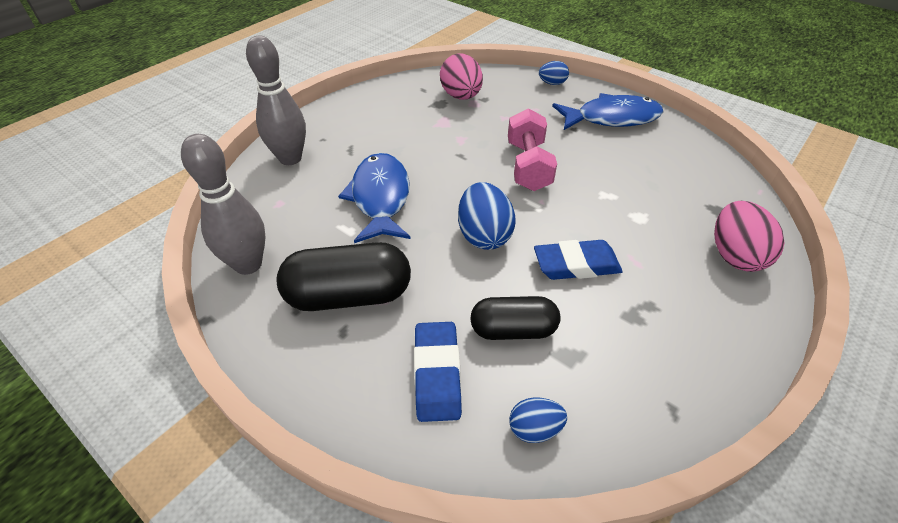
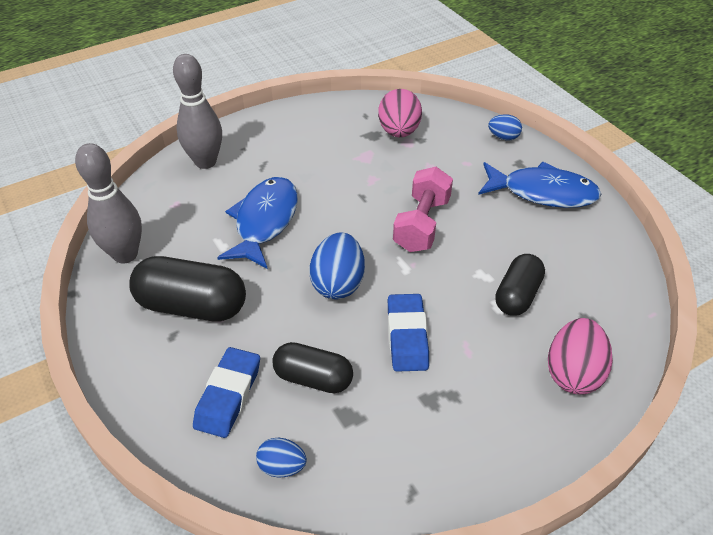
camera: 20 degrees right, 0 degrees up
blue eraser [534,240,623,280] -> blue eraser turned 75 degrees clockwise [388,294,429,372]
none -> black capsule [495,254,545,316]

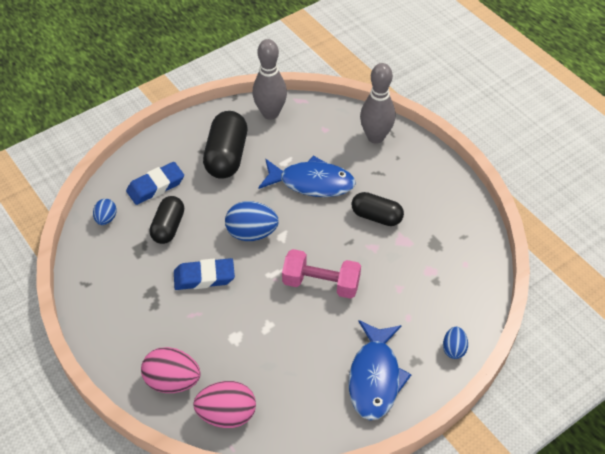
camera: 85 degrees right, 5 degrees up
blue eraser [193,347,260,438] -> blue eraser turned 45 degrees counterclockwise [126,162,184,205]
pink egg [378,89,422,138] -> pink egg moved to [193,381,256,428]
black capsule [495,254,545,316] -> black capsule moved to [351,192,404,226]

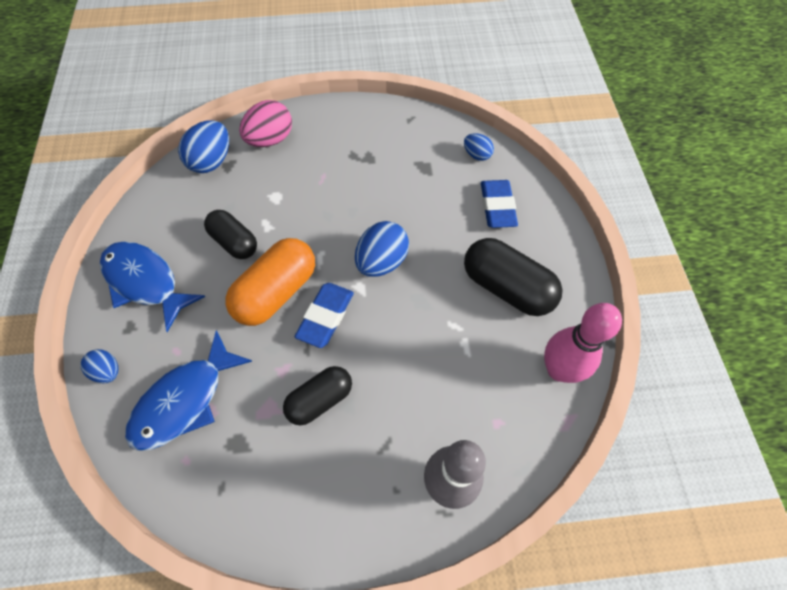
camera: 120 degrees right, 10 degrees up
black capsule [150,196,184,244] -> black capsule moved to [204,210,257,259]
blue eraser [174,258,235,290] -> blue eraser moved to [295,283,354,348]
pink egg [193,381,256,428] -> blue egg [178,120,229,173]
grey bowling pin [253,39,287,120] -> pink bowling pin [544,303,622,383]
blue fish [259,155,356,197] -> blue fish moved to [125,330,252,451]
pink dumbbell [282,249,361,299] -> orange capsule [225,238,315,326]

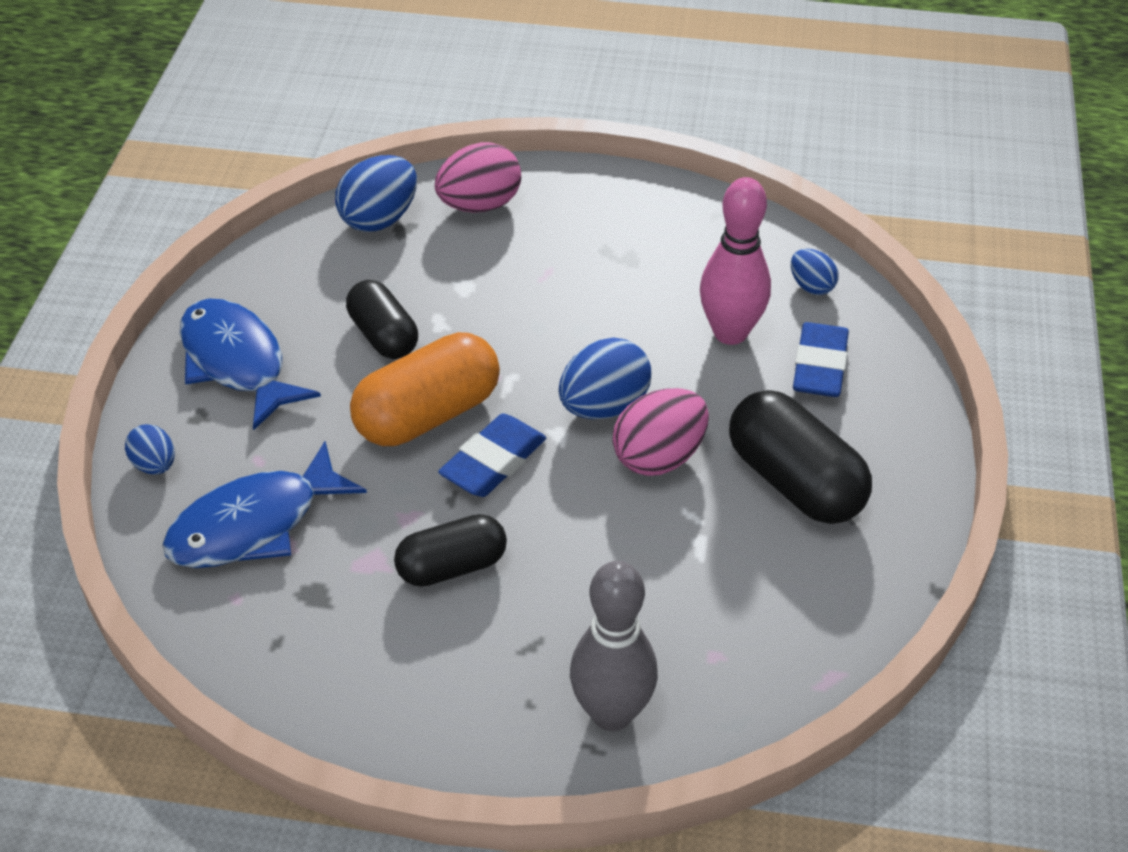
camera: 15 degrees right, 15 degrees down
pink bowling pin [544,303,622,383] -> pink bowling pin moved to [700,177,771,345]
none -> pink egg [612,388,709,476]

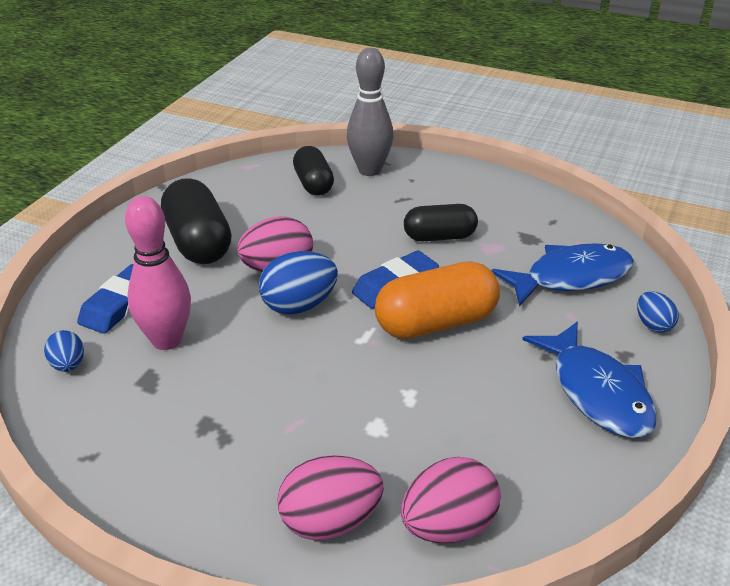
camera: 165 degrees left, 10 degrees down
blue egg [335,155,417,232] -> pink egg [401,457,500,543]
black capsule [346,280,418,359] -> black capsule moved to [293,146,334,196]

